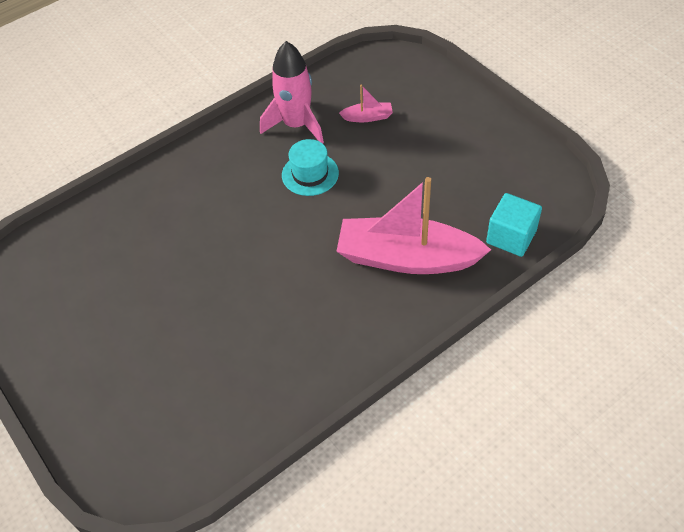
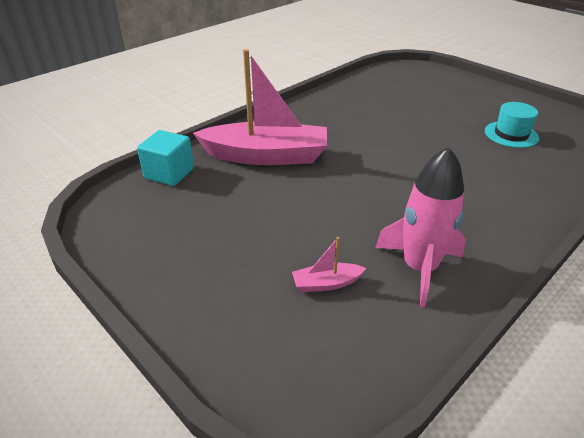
camera: 170 degrees right, 15 degrees down
turquoise hat [282,139,339,196] -> turquoise hat moved to [485,102,539,148]

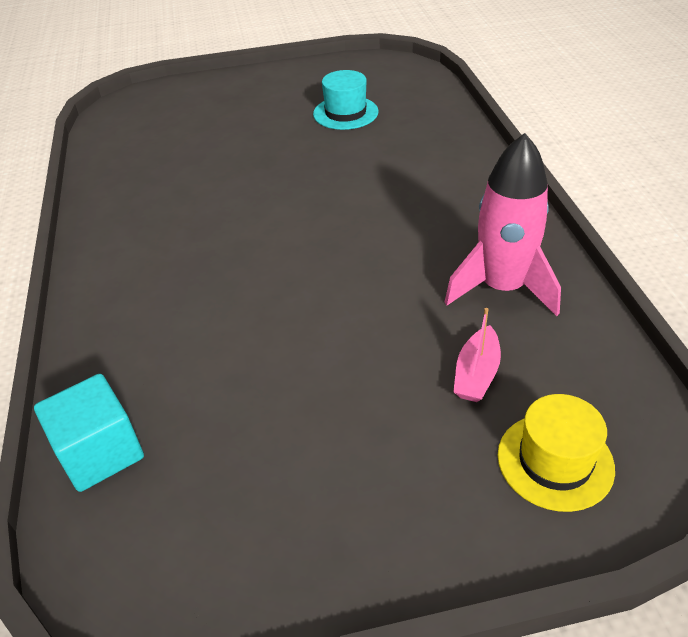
camera: 55 degrees left, 5 degrees up
pink boat [193,49,327,165] -> none
none -> yellow hat [498,394,615,512]

